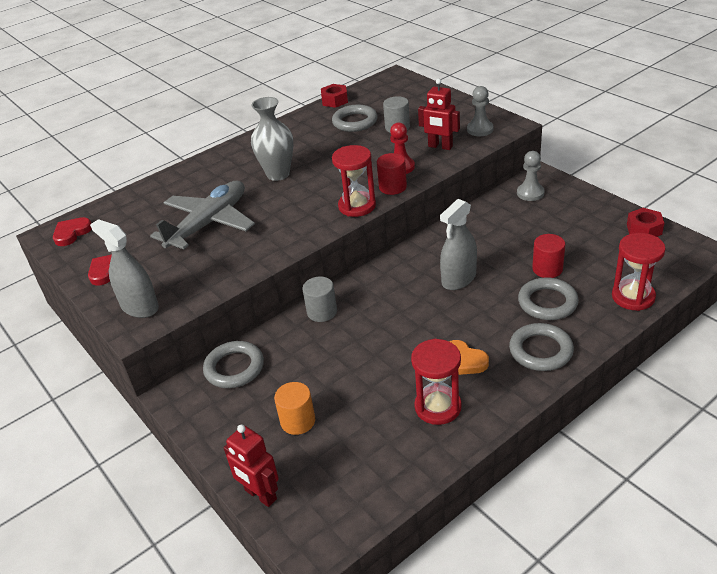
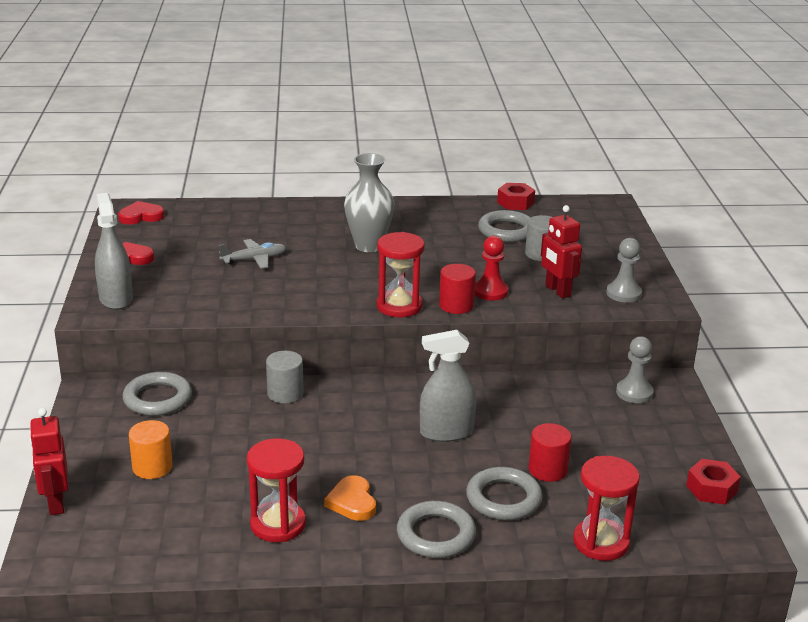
camera: 30 degrees right, 10 degrees down
grey plane [150,181,255,249] -> grey plane [219,239,286,269], size x0.51

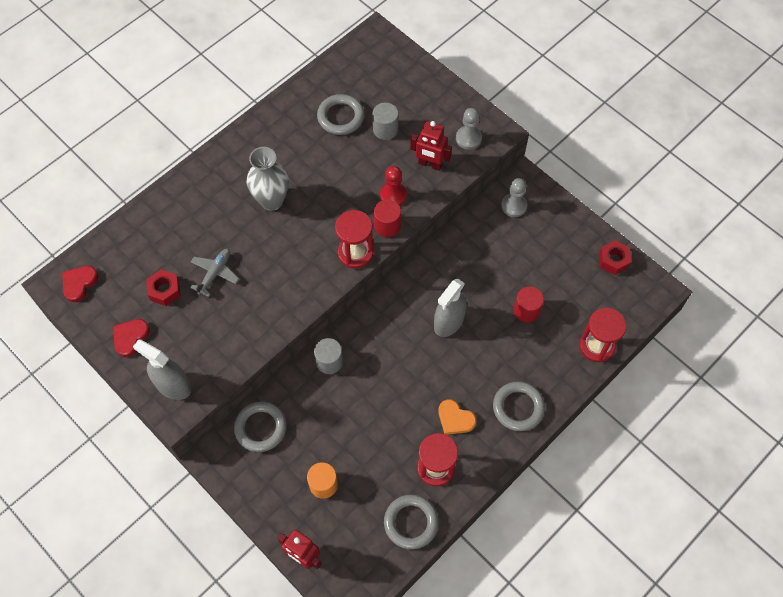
camera: 40 degrees left, 35 degrees up
grey ring [466,467,543,520] -> grey ring moved to [384,495,438,549]
red nut [497,183,535,210] -> red nut moved to [146,270,181,306]

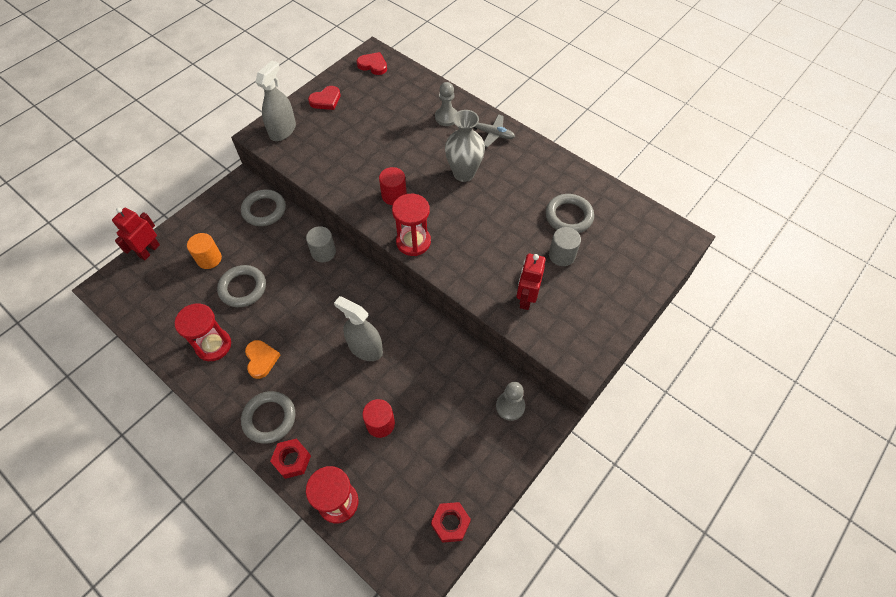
camera: 85 degrees right, 5 degrees down
red heart [113,319,150,357] -> red heart turned 120 degrees clockwise [308,86,340,110]
red nut [146,270,181,306] -> red nut moved to [270,438,311,479]
grey plane [190,248,239,297] -> grey plane moved to [473,114,515,148]
red cylinder [374,200,401,237] -> red cylinder moved to [379,167,407,205]
red pawn [380,166,407,206] -> none
grey ring [384,495,438,549] -> grey ring moved to [217,265,266,307]
orange heart [438,400,476,435] -> orange heart turned 135 degrees clockwise [245,340,280,379]
grey pawn [456,108,482,150] -> grey pawn moved to [435,82,458,126]

